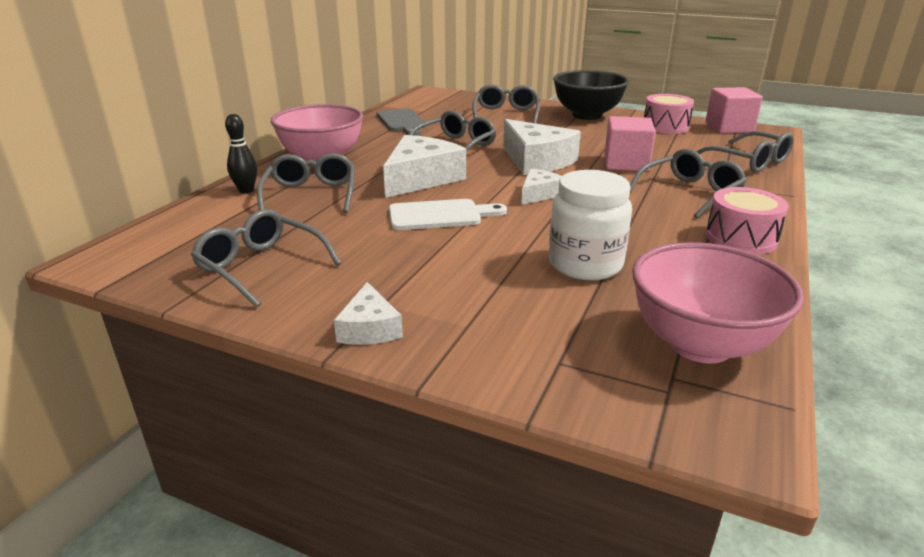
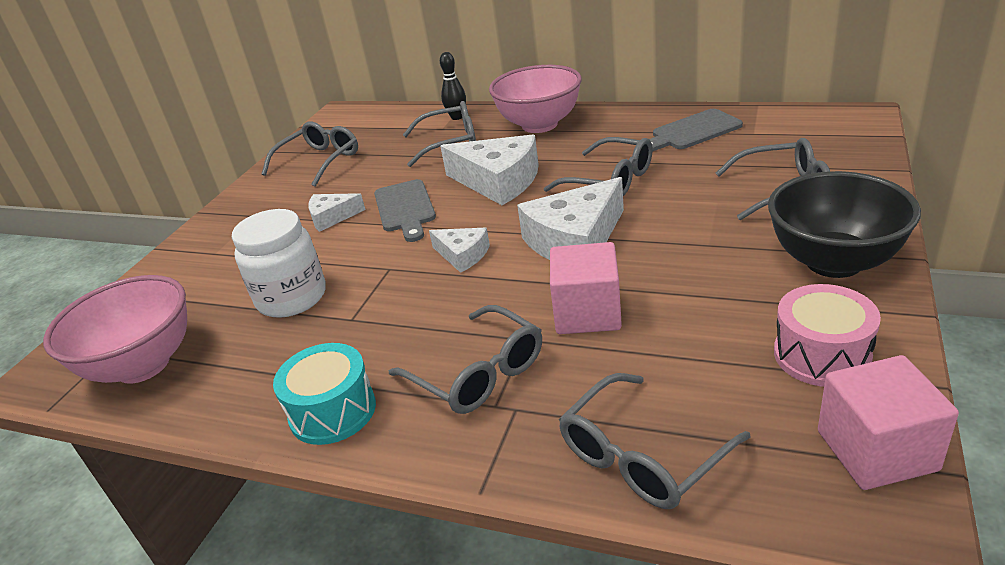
camera: 90 degrees right, 5 degrees up
white cheese [334,282,403,345] -> white cheese moved to [308,193,365,232]
white cutting board [389,199,507,230] -> grey cutting board [374,179,436,242]
pink drum [706,187,789,254] -> turquoise drum [273,343,376,445]

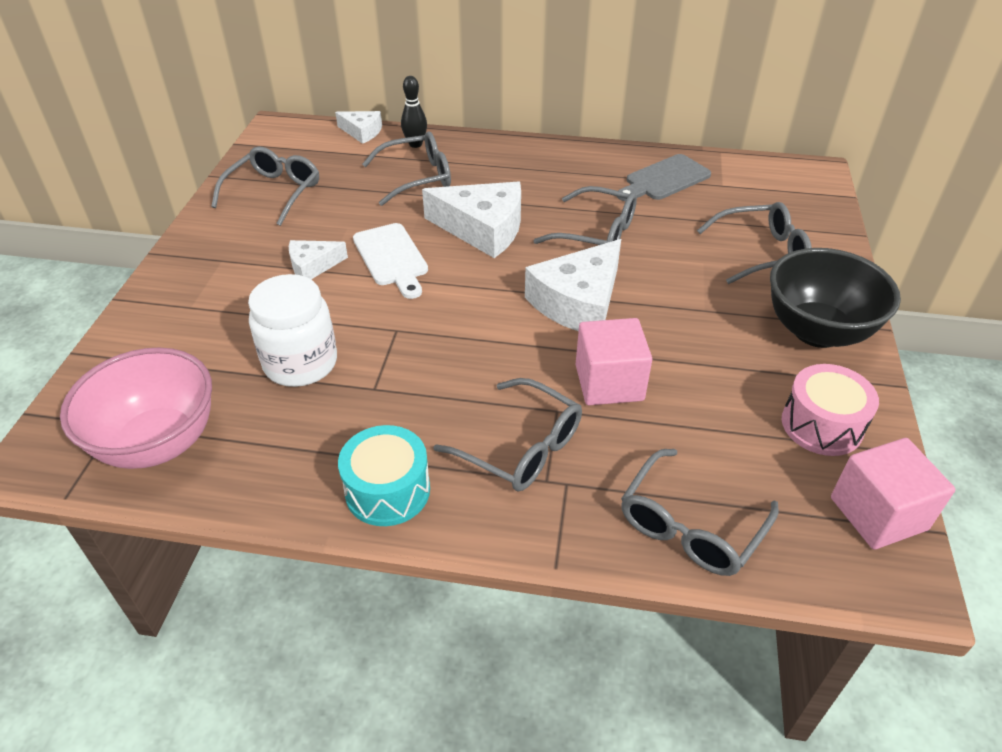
camera: 15 degrees left, 10 degrees up
grey cutting board [374,179,436,242] -> white cutting board [353,223,428,299]
white cheese [429,228,490,273] -> white cheese moved to [335,111,382,144]
pink bowl [489,65,582,133] -> none

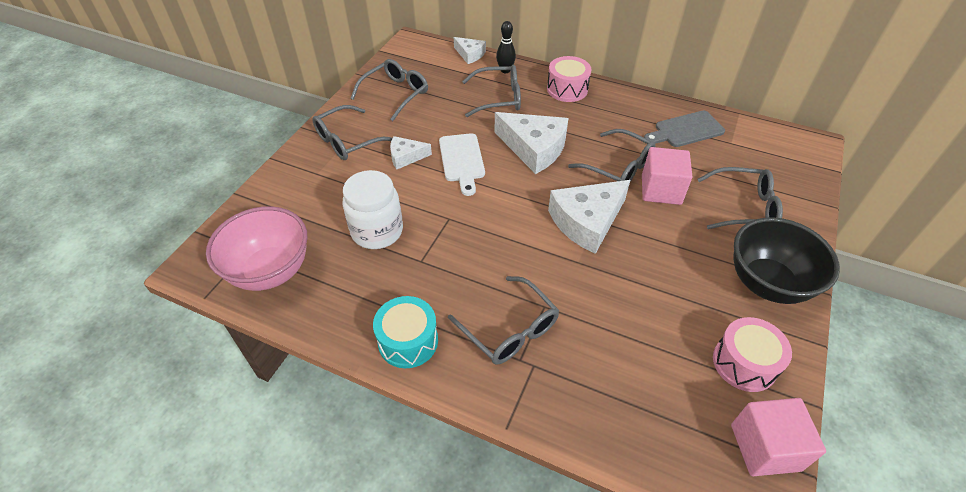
camera: 15 degrees right, 5 degrees up
pink cube [576,318,652,405] -> pink cube moved to [642,147,692,205]
grey glasses [621,449,779,576] -> grey glasses moved to [312,105,393,160]
none -> pink drum [547,56,591,102]

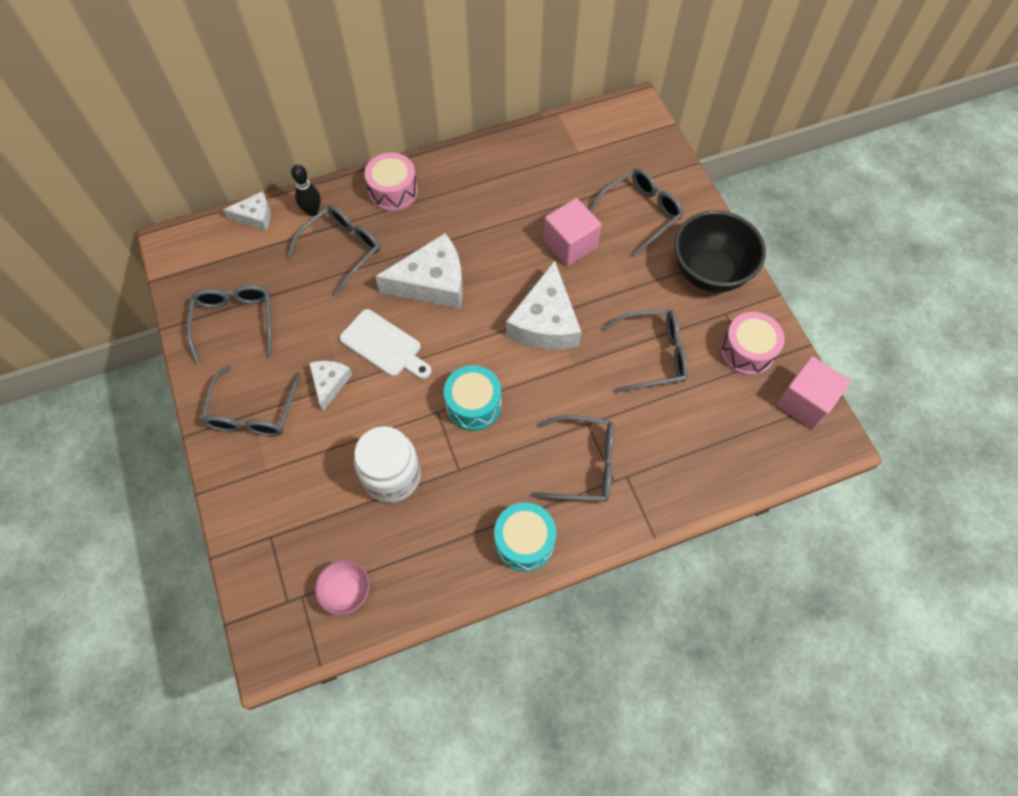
camera: 45 degrees left, 15 degrees up
pink bowl [206,206,307,291] -> pink bowl [315,560,370,615], size x0.51
white cheese [390,136,432,170] -> white cheese turned 150 degrees clockwise [309,361,352,411]
grey glasses [568,129,656,182] -> grey glasses moved to [603,310,688,393]
grey cutting board [644,111,725,147] -> none
none -> turquoise drum [444,365,501,431]

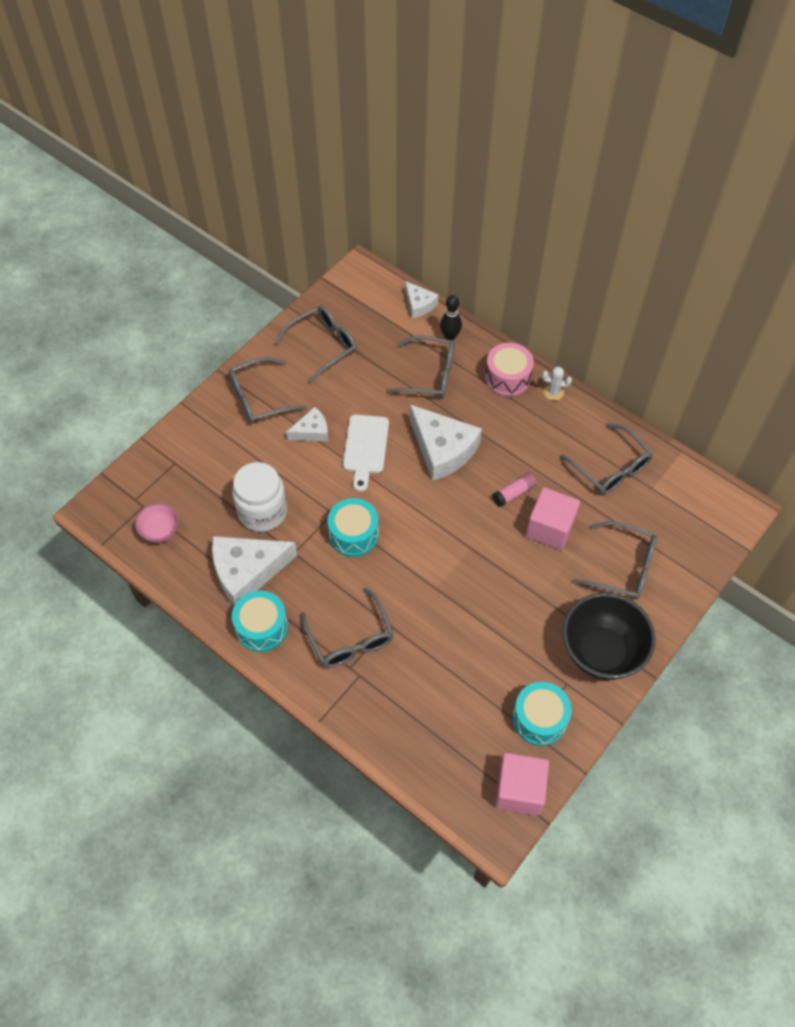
camera: 60 degrees right, 5 degrees down
white cheese [506,261,581,350] -> white cheese moved to [212,536,297,606]
grey glasses [603,310,688,393] -> grey glasses moved to [560,423,653,494]
pink drum [720,312,785,376] -> turquoise drum [512,682,572,746]
none -> pink glue stick [493,472,537,507]
none -> white cactus [542,366,572,400]

